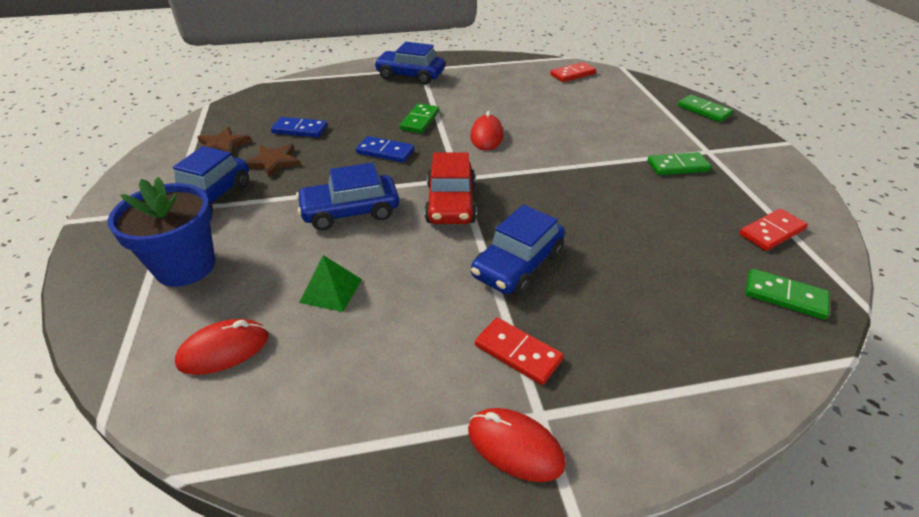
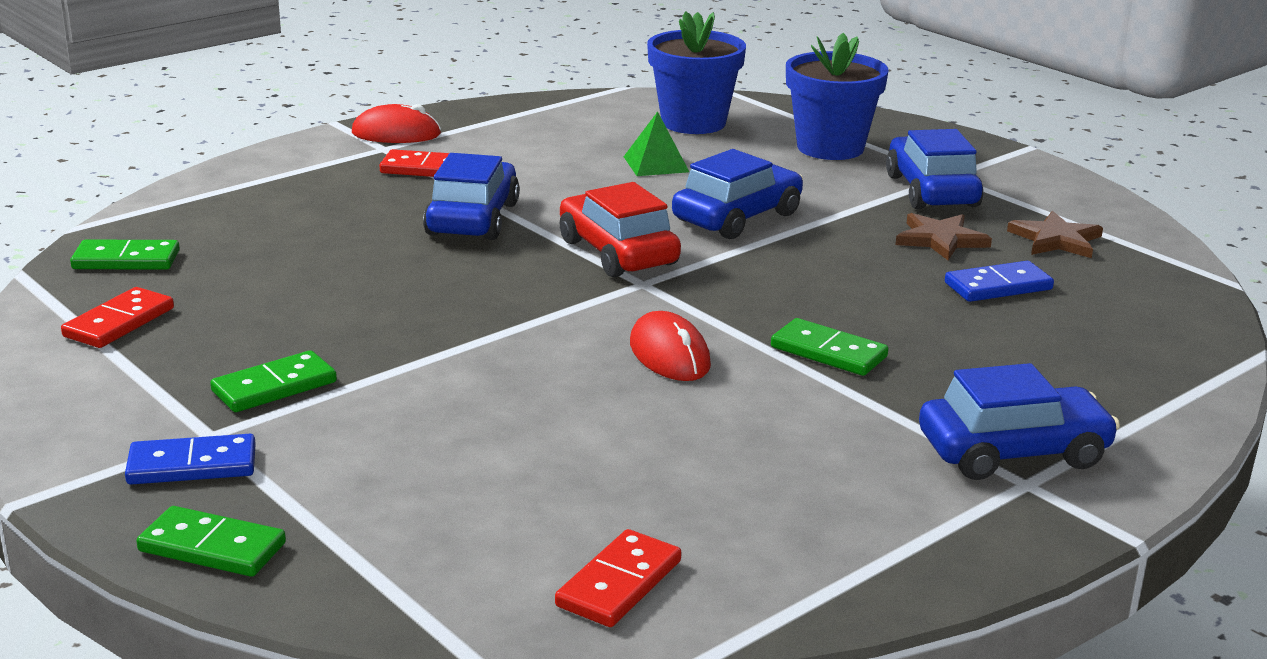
camera: 150 degrees right, 15 degrees down
red mouse [175,319,268,375] -> blue flower pot [647,11,746,134]
blue domino [356,136,414,163] -> blue domino moved to [125,434,256,485]
green domino [400,103,439,133] -> green domino turned 45 degrees counterclockwise [771,318,888,376]

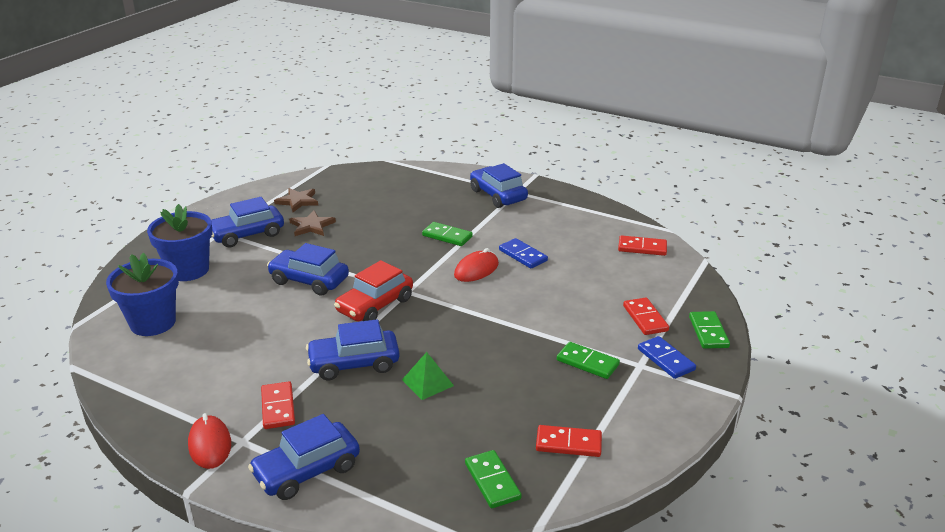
camera: 110 degrees left, 5 degrees up
green pyramid [624,112,689,176] -> green pyramid moved to [402,352,454,400]
green domino [771,318,888,376] -> green domino turned 75 degrees counterclockwise [422,222,473,246]
blue domino [945,261,1054,302] -> blue domino moved to [499,238,548,268]
none -> blue car [248,414,360,500]
none -> red domino [623,297,669,335]

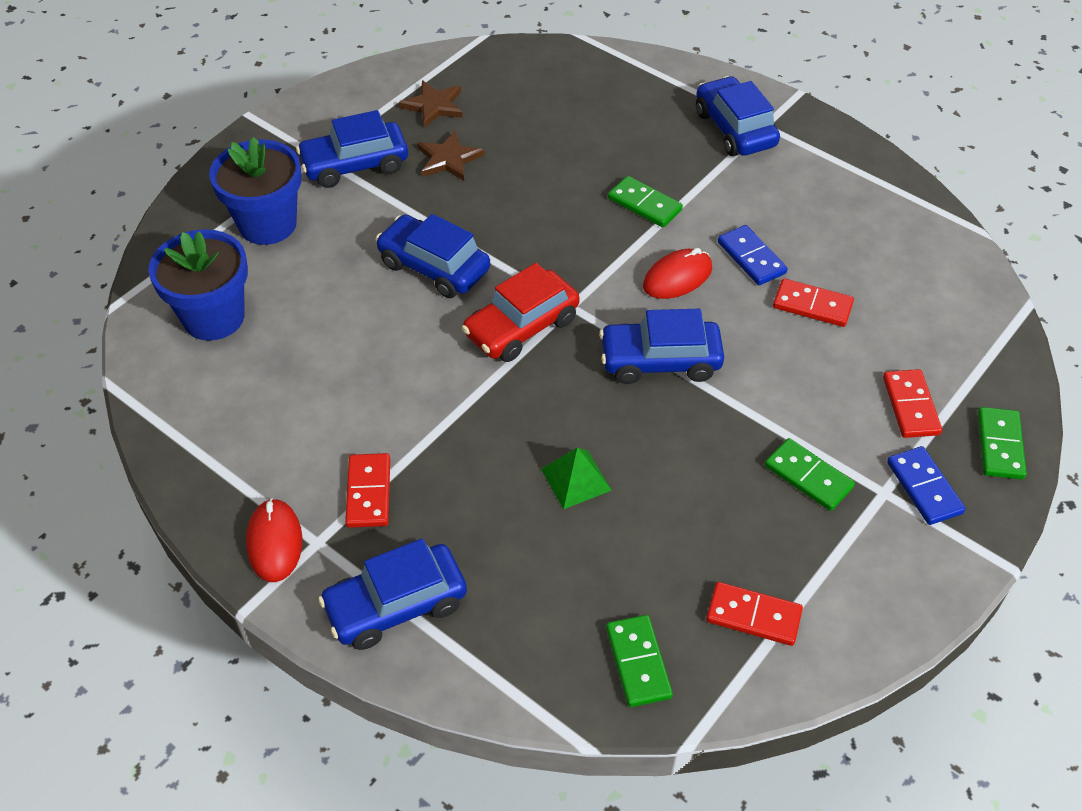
camera: 10 degrees right, 20 degrees up
blue car [306,319,400,380] -> blue car moved to [599,309,724,384]
red domino [618,235,667,256] -> red domino moved to [773,278,854,327]

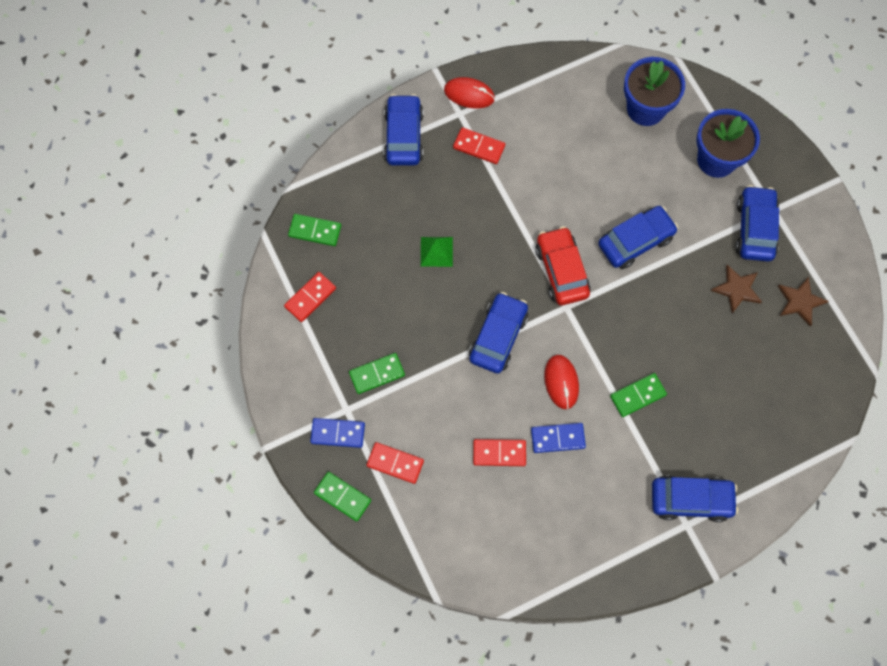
camera: 115 degrees right, 20 degrees up
red domino [773,278,854,327] -> red domino turned 45 degrees clockwise [473,439,526,466]

